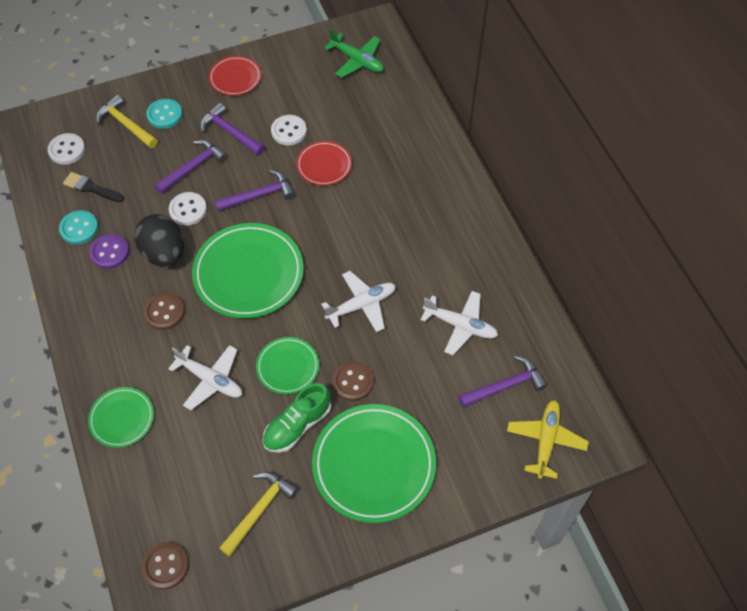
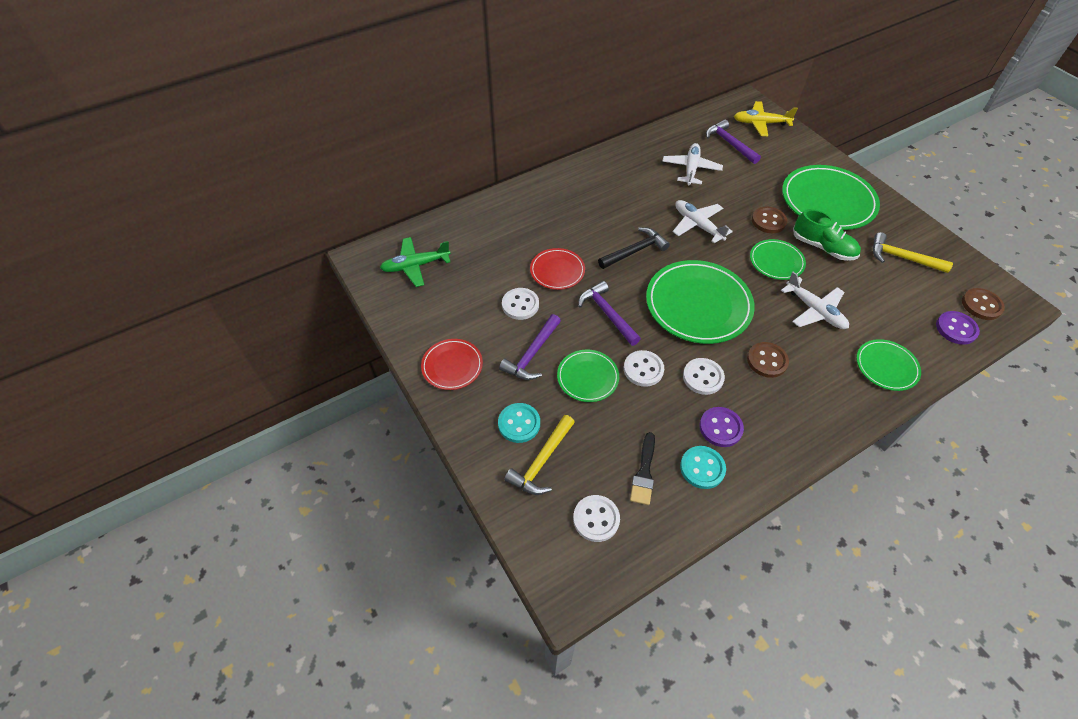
camera: 100 degrees left, 5 degrees down
black egg [134,214,184,267] -> white button [683,358,725,395]
purple hammer [155,140,227,194] -> green plate [557,350,619,402]
white plane [168,345,242,410] -> white plane turned 120 degrees clockwise [781,272,849,329]
green plane [324,29,384,78] -> green plane turned 135 degrees counterclockwise [380,237,451,287]
none -> black hammer [598,228,670,269]
none -> purple button [936,311,980,345]

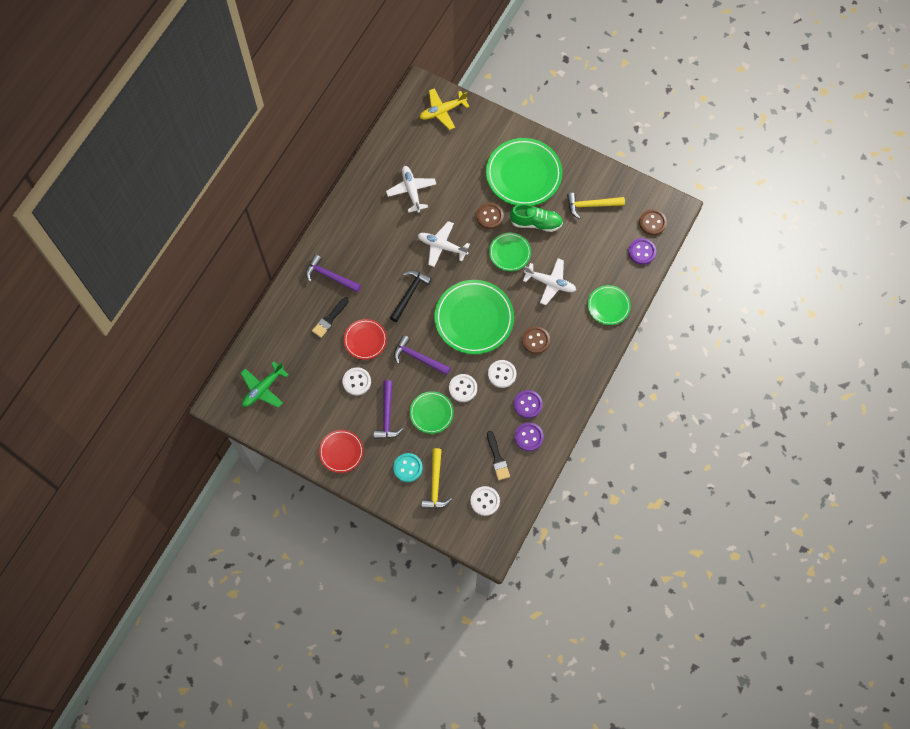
camera: 30 degrees left, 15 degrees up
turquoise button [680,446,726,489] -> purple button [515,423,544,451]
purple hammer [706,119,761,164] -> purple hammer moved to [306,254,361,293]
none -> black brush [312,297,349,338]

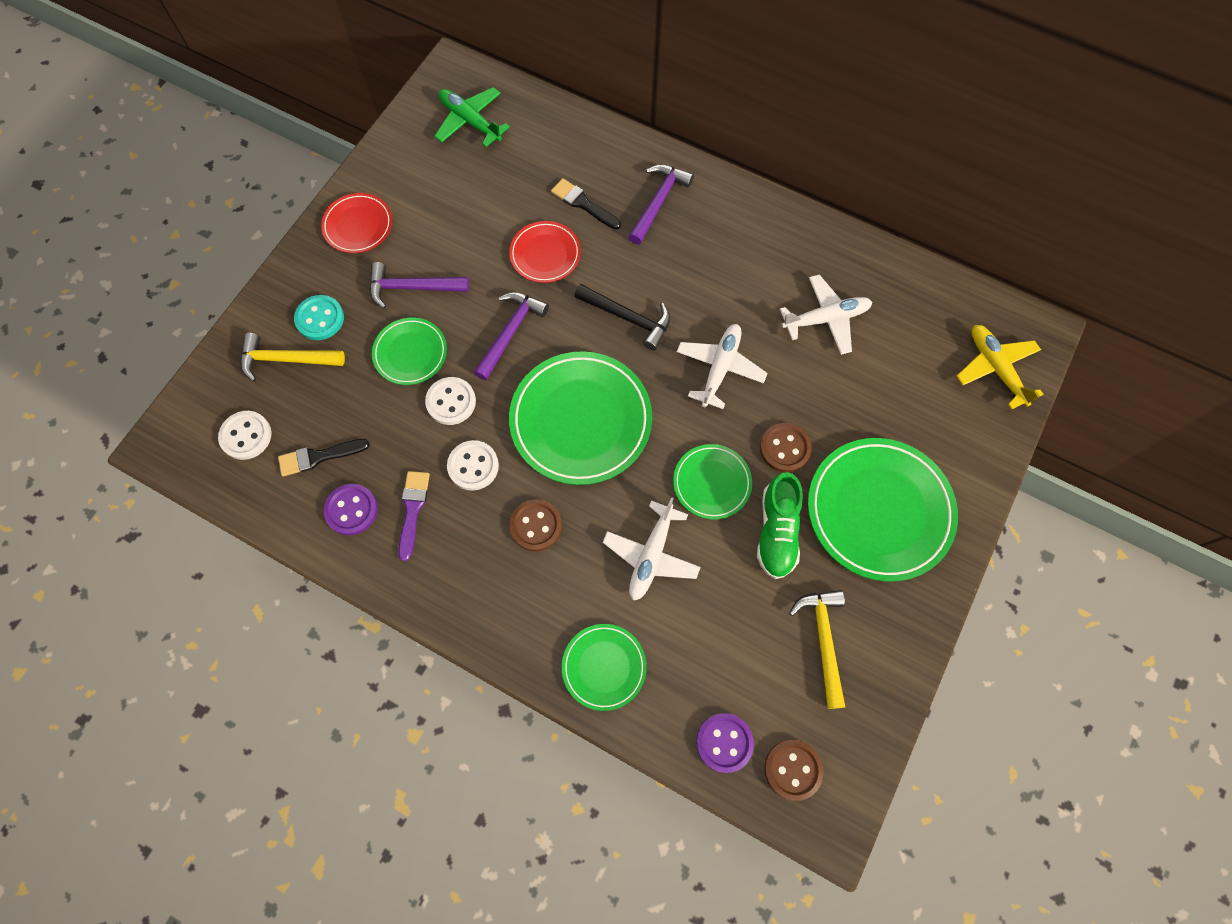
camera: 90 degrees right, 0 degrees up
white button [343,367,371,395] -> none
purple button [514,390,543,418] -> purple brush [398,471,430,561]

